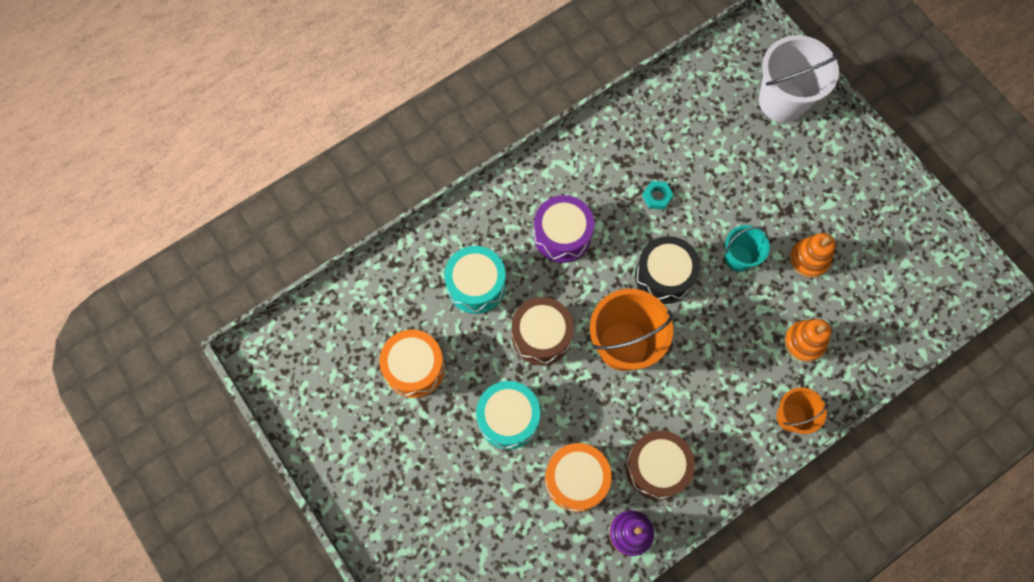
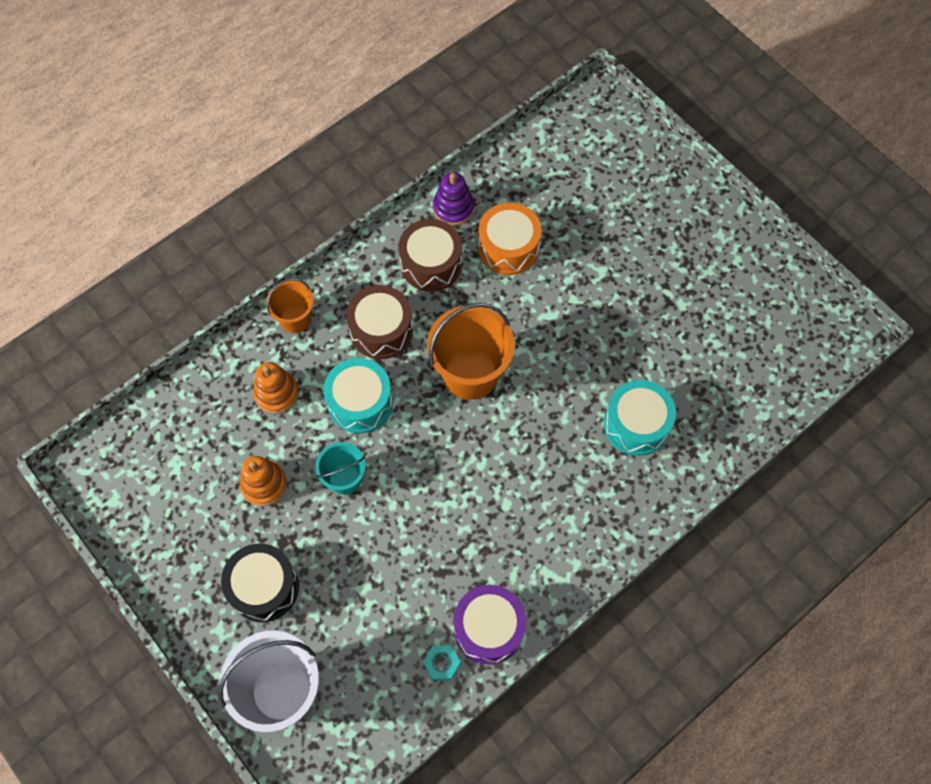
camera: 175 degrees right, 5 degrees down
orange drum [379,330,445,398] -> none
turquoise drum [476,381,540,449] -> turquoise drum moved to [324,358,393,433]
brown drum [512,297,574,365] -> brown drum moved to [346,285,413,359]
purple drum [534,195,594,263] -> purple drum moved to [454,585,526,664]
black drum [635,236,700,304] -> black drum moved to [221,544,299,622]
turquoise nut [642,181,673,210] -> turquoise nut moved to [423,646,461,680]

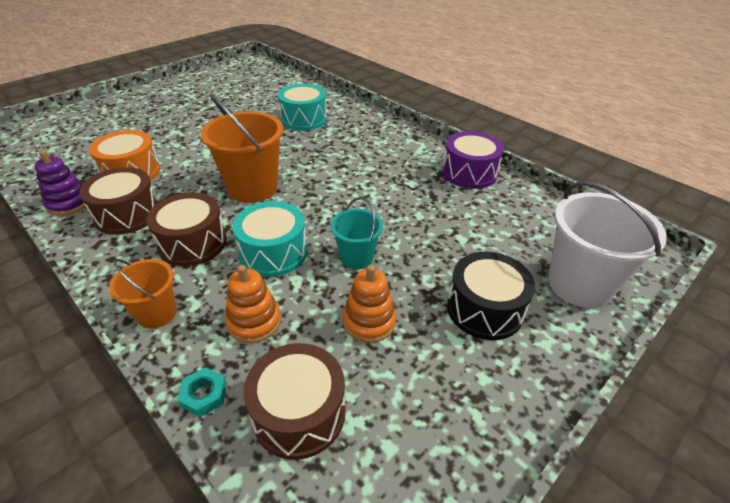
camera: 95 degrees left, 25 degrees down
turquoise nut [423,646,461,680] -> turquoise nut moved to [178,367,227,417]
none -> brown drum [244,343,345,460]

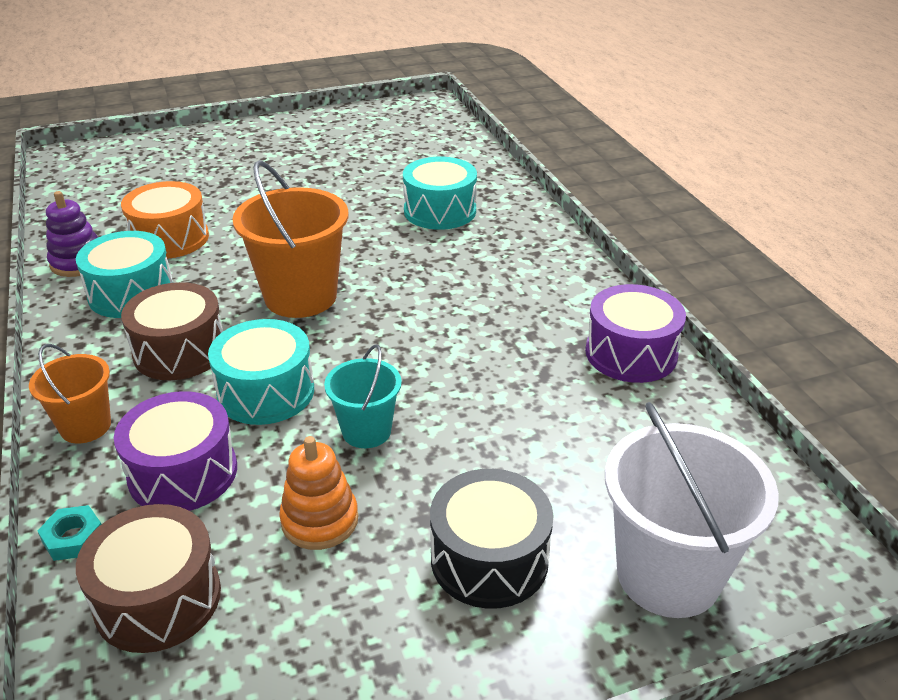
camera: 25 degrees right, 5 degrees down
brown drum [79,167,158,235] -> turquoise drum [76,231,173,318]
orange stacking toy [225,265,281,343] -> purple drum [114,391,237,511]

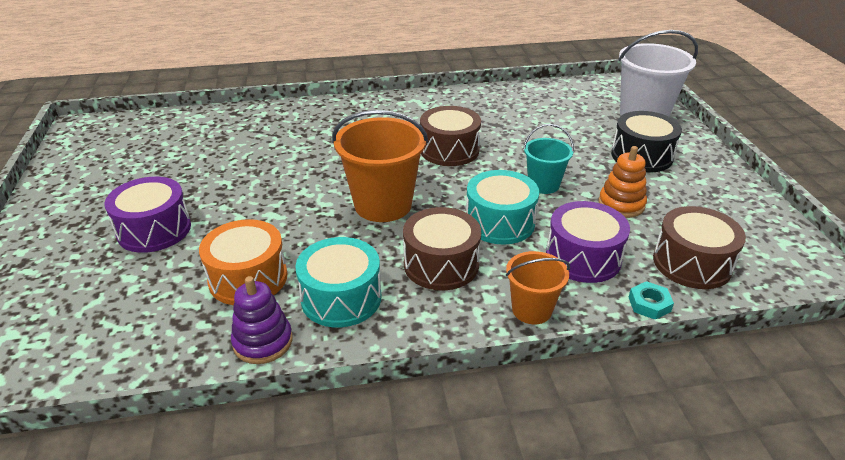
camera: 80 degrees left, 0 degrees up
turquoise drum [403,157,477,230] -> none
purple drum [585,284,686,383] -> purple drum moved to [105,177,191,253]
none -> brown drum [420,106,481,166]

